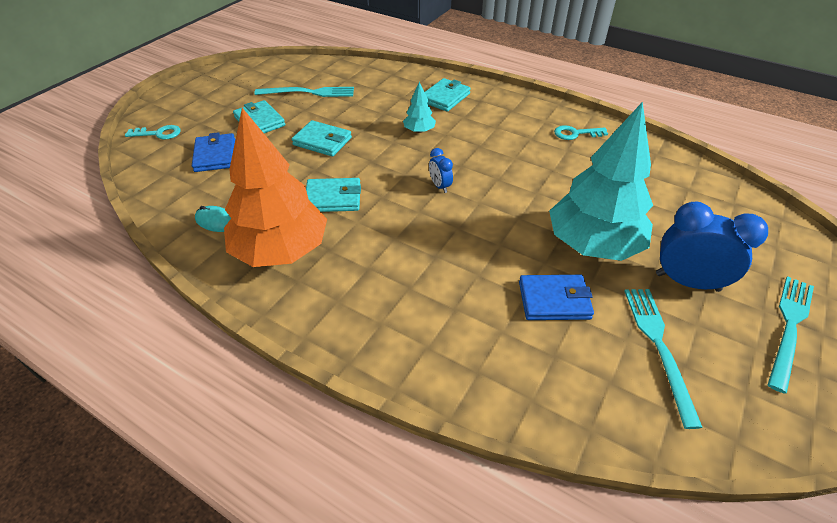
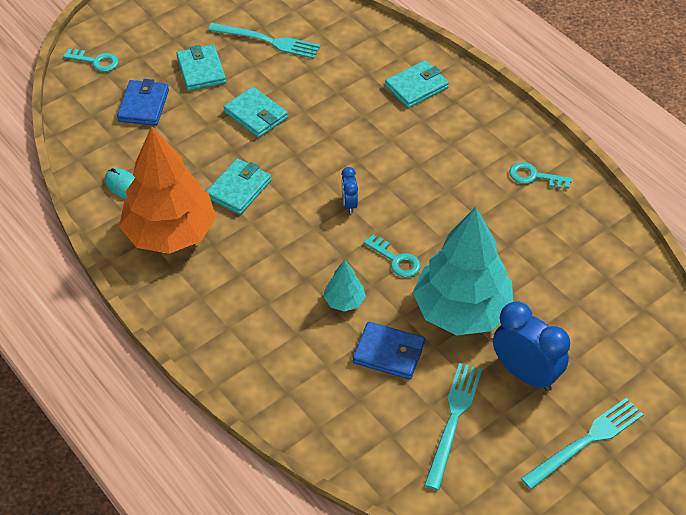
camera: 20 degrees right, 5 degrees up
turquoise wallet [306,178,361,212] -> turquoise wallet turned 75 degrees counterclockwise [206,158,271,215]
turquoise tree [403,82,436,133] -> turquoise tree moved to [324,260,366,312]
none -> turquoise key [364,235,421,277]

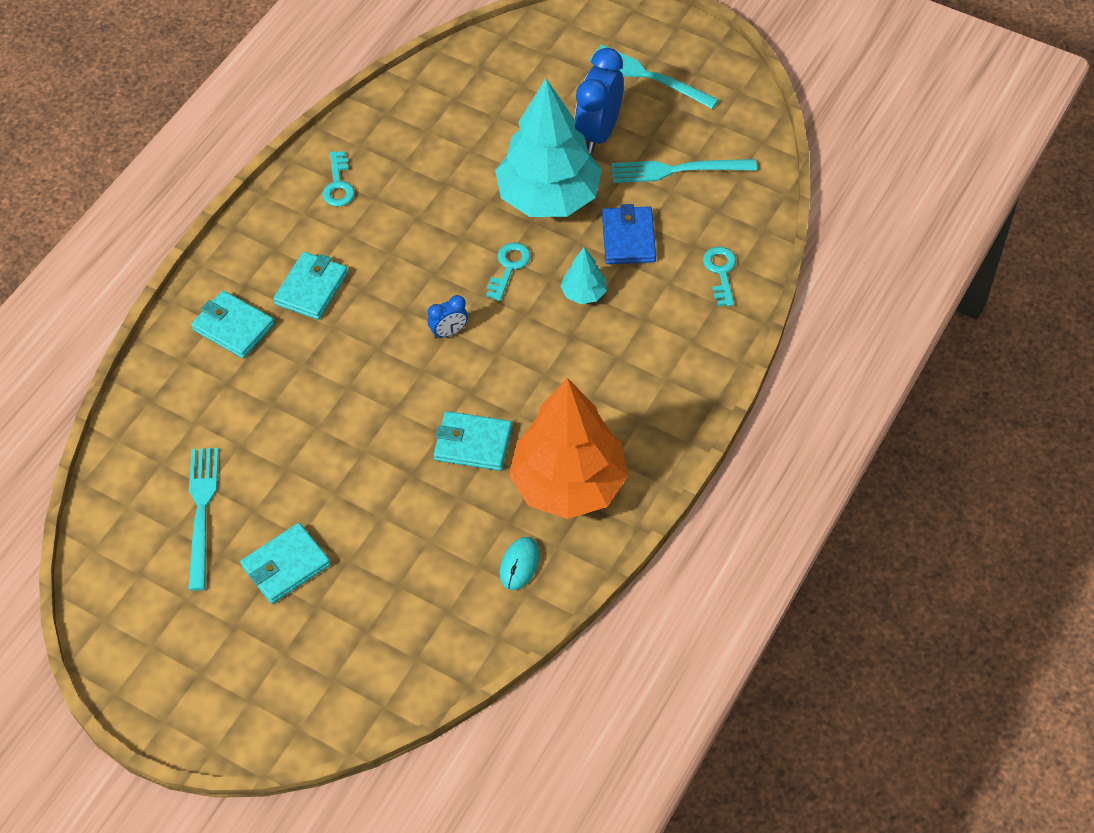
camera: 110 degrees left, 5 degrees up
turquoise key [63,49,119,72] -> turquoise key moved to [703,247,736,307]
blue wallet [117,79,169,126] -> none
turquoise wallet [223,87,288,138] -> turquoise wallet moved to [273,252,348,320]

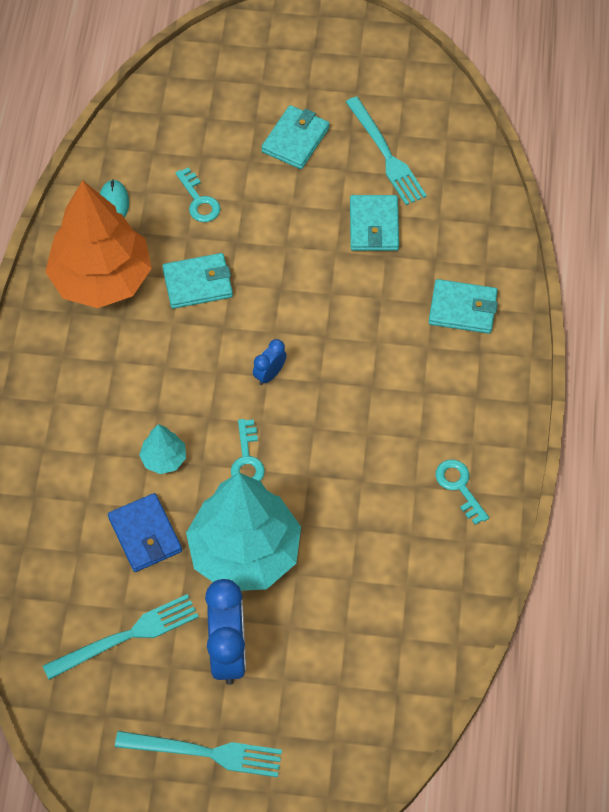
camera: 155 degrees right, 5 degrees up
turquoise wallet [273,252,348,320] -> turquoise wallet moved to [350,195,399,251]
turquoise key [703,247,736,307] -> turquoise key moved to [176,167,221,222]

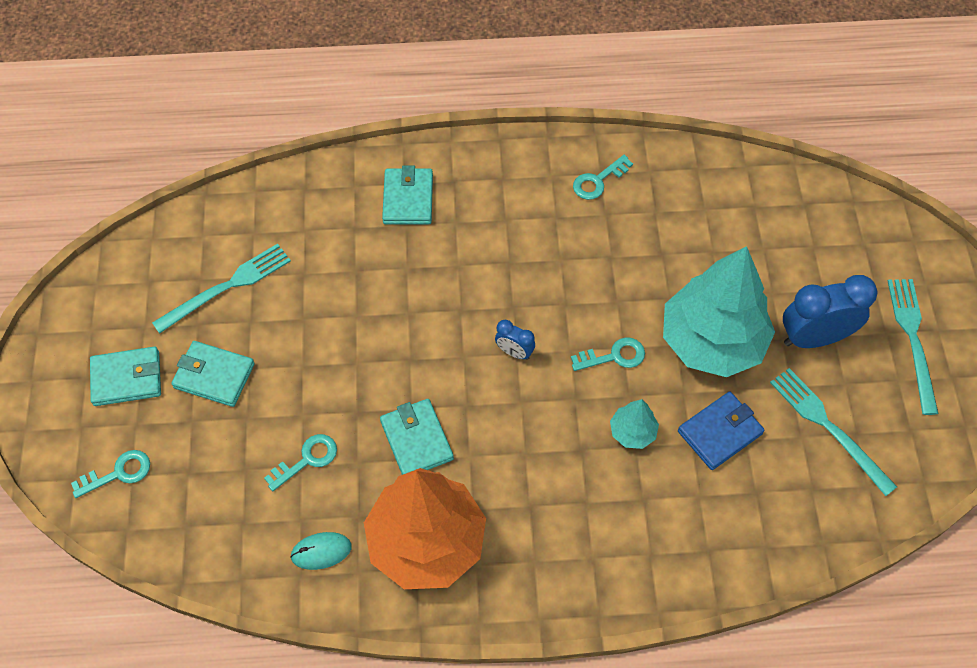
camera: 100 degrees left, 0 degrees up
turquoise wallet [350,195,399,251] -> turquoise wallet moved to [90,346,161,406]
none -> turquoise key [71,450,150,498]

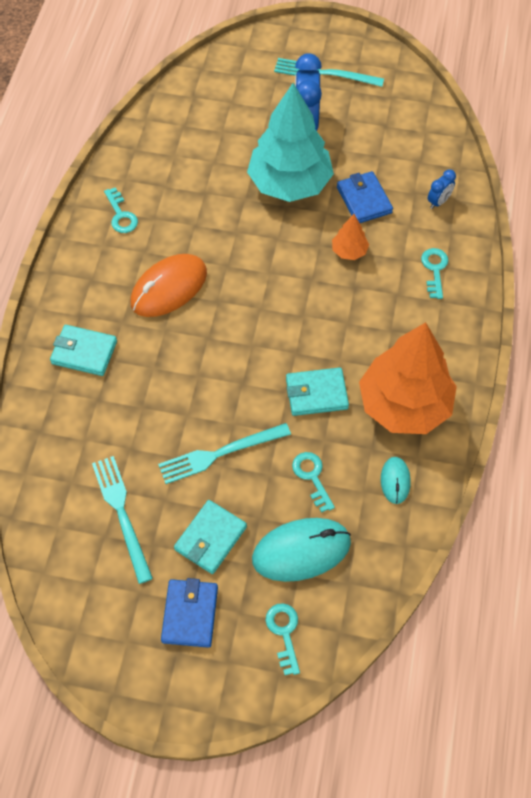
camera: 75 degrees left, 0 degrees up
turquoise wallet [90,346,161,406] -> blue wallet [161,578,218,648]
blue clock [495,320,535,360] -> blue clock moved to [428,170,456,209]
turquoise key [571,337,645,371] -> turquoise key moved to [421,248,448,299]
turquoise tree [610,399,659,449] -> orange tree [332,214,369,260]
turquoise fork [770,368,897,496] -> turquoise fork moved to [158,423,291,484]
none -> orange mouse [130,254,207,317]
none -> turquoise mouse [252,518,351,582]

